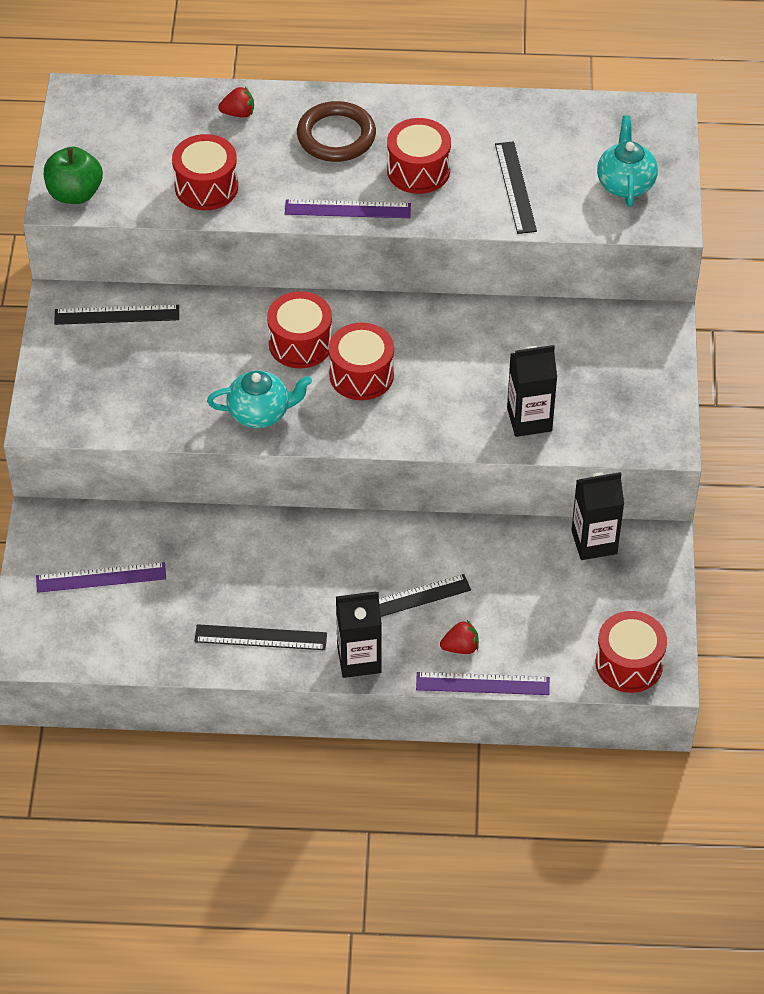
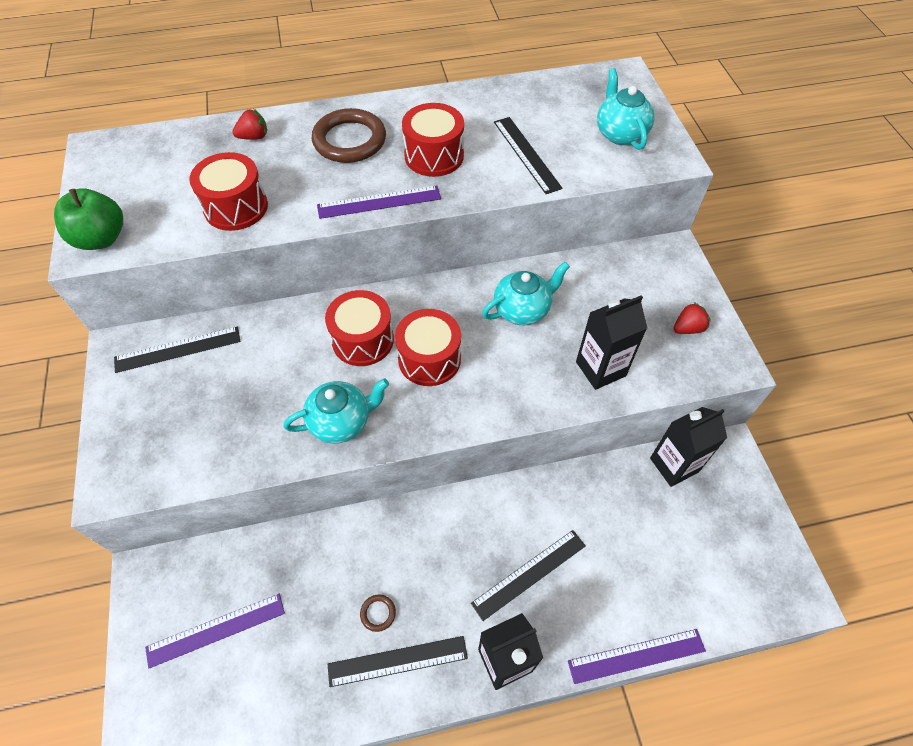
camera: 15 degrees left, 5 degrees up
red strawberry [440,620,479,654] -> red strawberry moved to [674,302,711,334]
red drum [596,611,667,693] -> none
none -> brown ring [360,594,396,632]
none -> turquoise teapot [482,262,570,325]

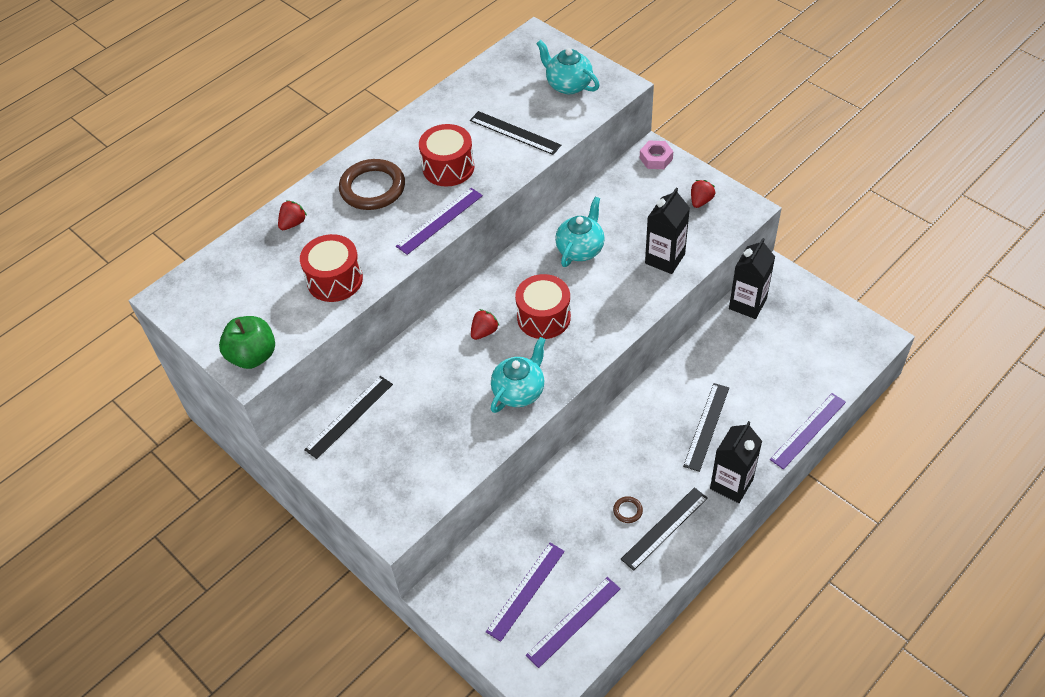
camera: 30 degrees left, 5 degrees down
red drum [325,290,394,366] -> red strawberry [471,309,499,340]
none -> purple ruler [526,577,621,668]
none -> pink nut [640,141,673,169]

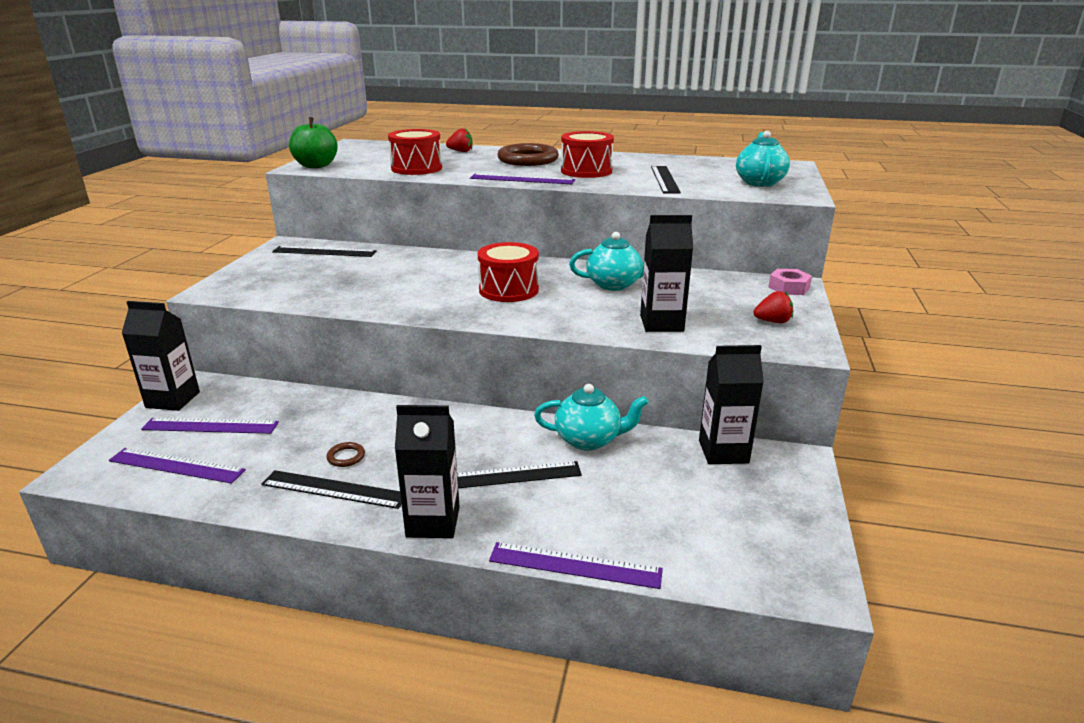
camera: 55 degrees right, 25 degrees down
red strawberry [471,309,499,340] -> none
turquoise teapot [491,337,546,413] -> turquoise teapot moved to [534,384,648,451]
none -> black carton [122,301,200,411]

